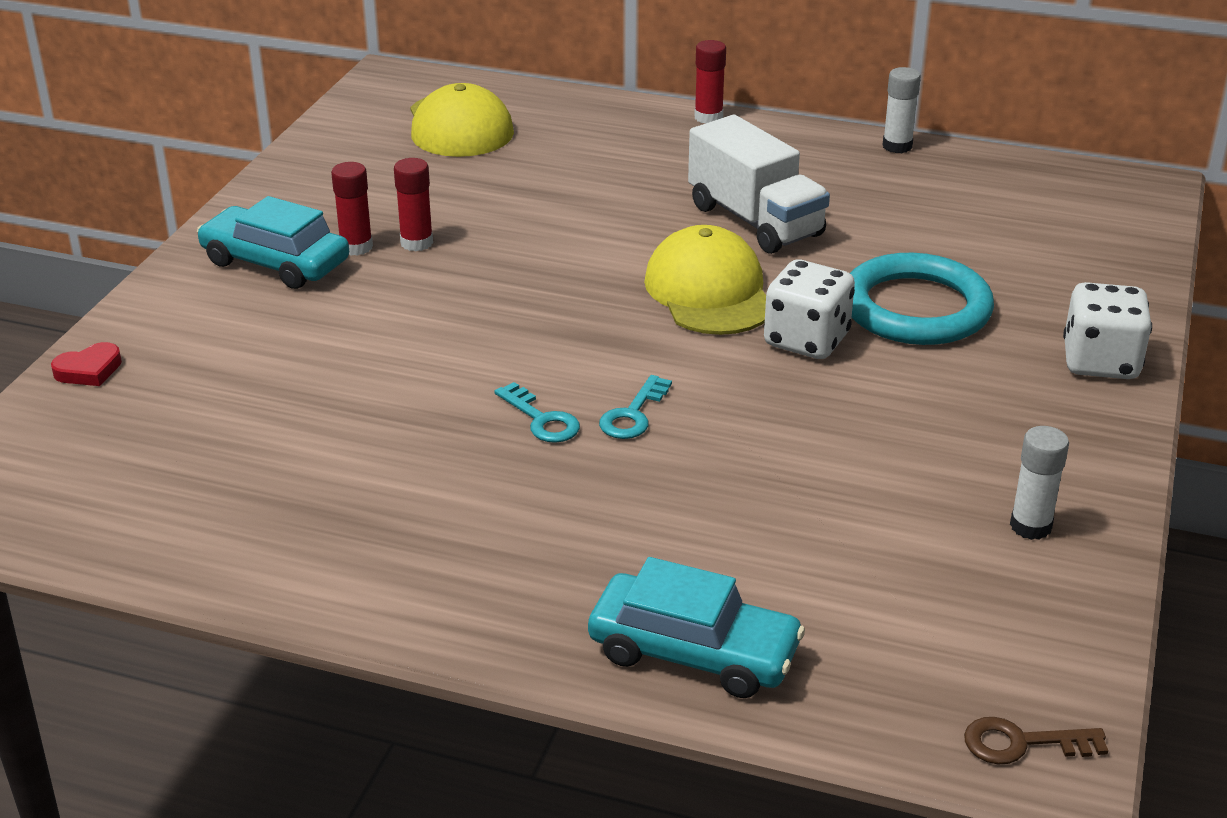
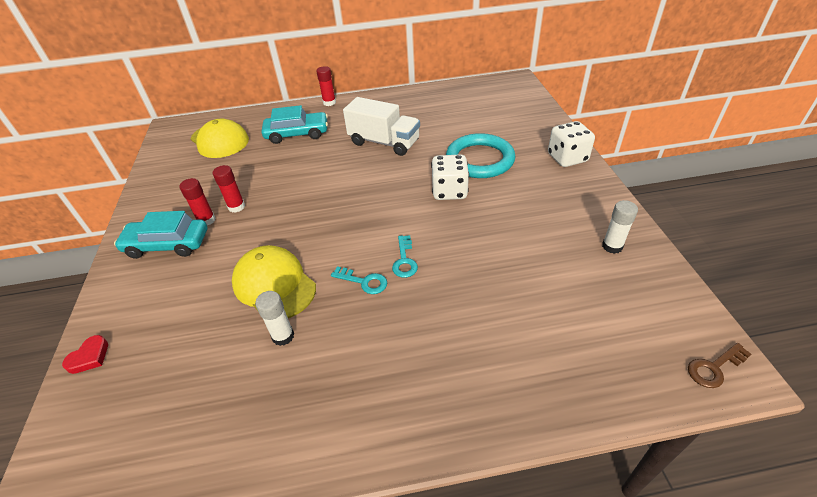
camera: 25 degrees left, 10 degrees up
turquoise car [588,557,805,698] -> turquoise car moved to [262,105,328,144]
yellow cap [644,225,766,335] -> yellow cap moved to [232,245,316,318]
white glue stick [883,67,921,153] -> white glue stick moved to [255,291,294,346]

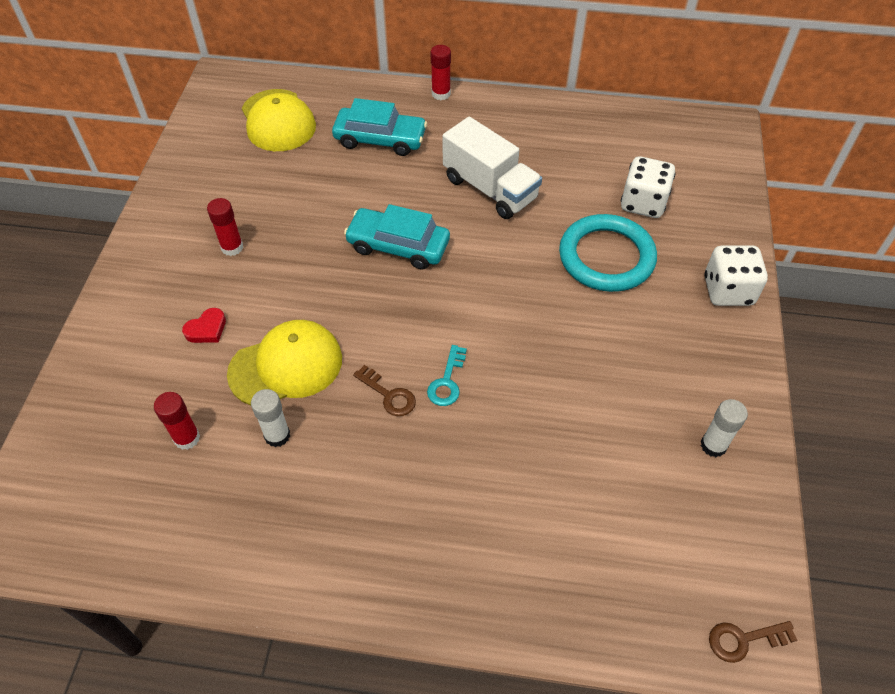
camera: 15 degrees right, 10 degrees up
red heart [62,335,108,374] -> red heart moved to [182,308,226,343]
turquoise car [114,211,208,259] -> turquoise car moved to [344,204,450,270]
red glue stick [213,165,245,213] -> red glue stick moved to [154,392,200,450]
yellow cap [232,245,316,318] -> yellow cap turned 90 degrees clockwise [227,320,342,406]
turquoise key [331,266,387,294] -> brown key [353,365,416,416]
white dice [431,154,469,200] -> white dice moved to [621,156,676,218]

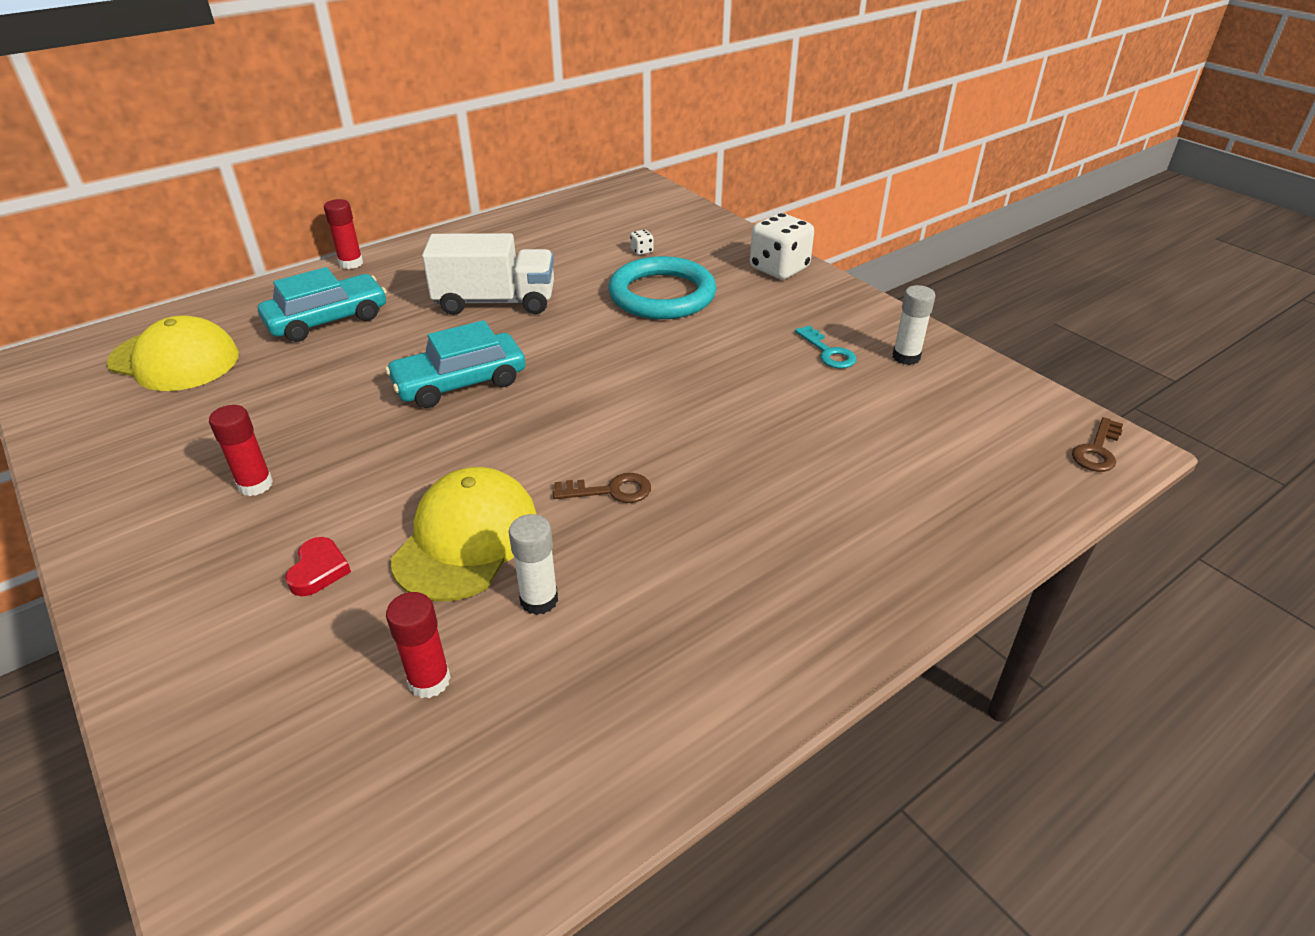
camera: 45 degrees left, 15 degrees down
turquoise key [427,345,467,406] -> turquoise key moved to [795,325,856,368]
white dice [621,156,676,218] -> white dice [630,229,653,255], size x0.41

